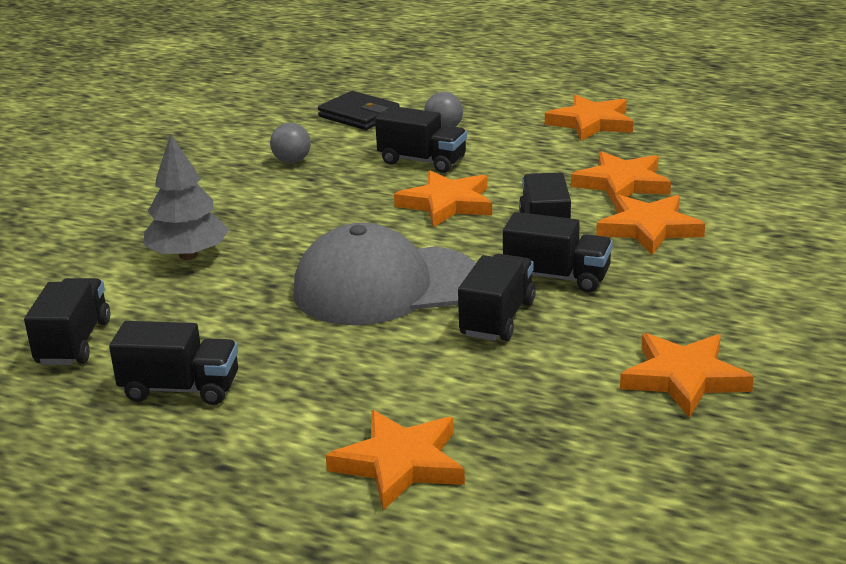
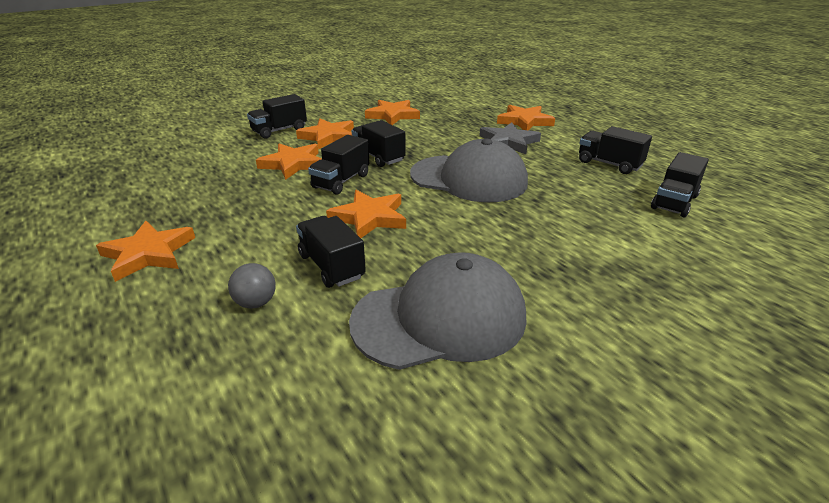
camera: 150 degrees left, 5 degrees up
grey tree [143,133,229,260] -> none
grey ball [270,123,311,163] -> grey cap [349,252,526,370]
black wallet [318,91,400,130] -> none
black truck [458,254,536,341] -> black truck moved to [247,94,307,139]
orange star [571,151,671,206] -> orange star moved to [296,119,354,149]
none -> grey star [479,122,541,154]

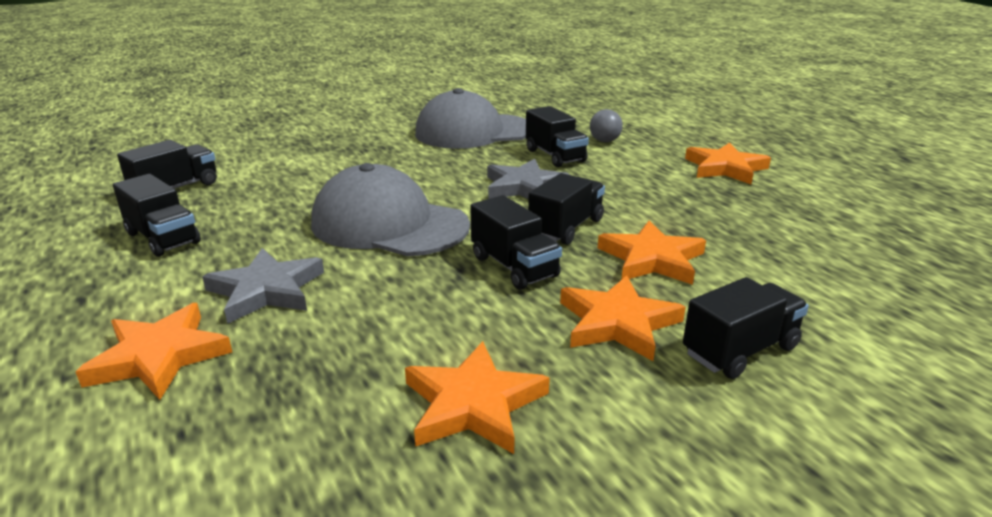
camera: 175 degrees left, 5 degrees down
orange star [326,190,406,238] -> grey star [487,159,570,199]

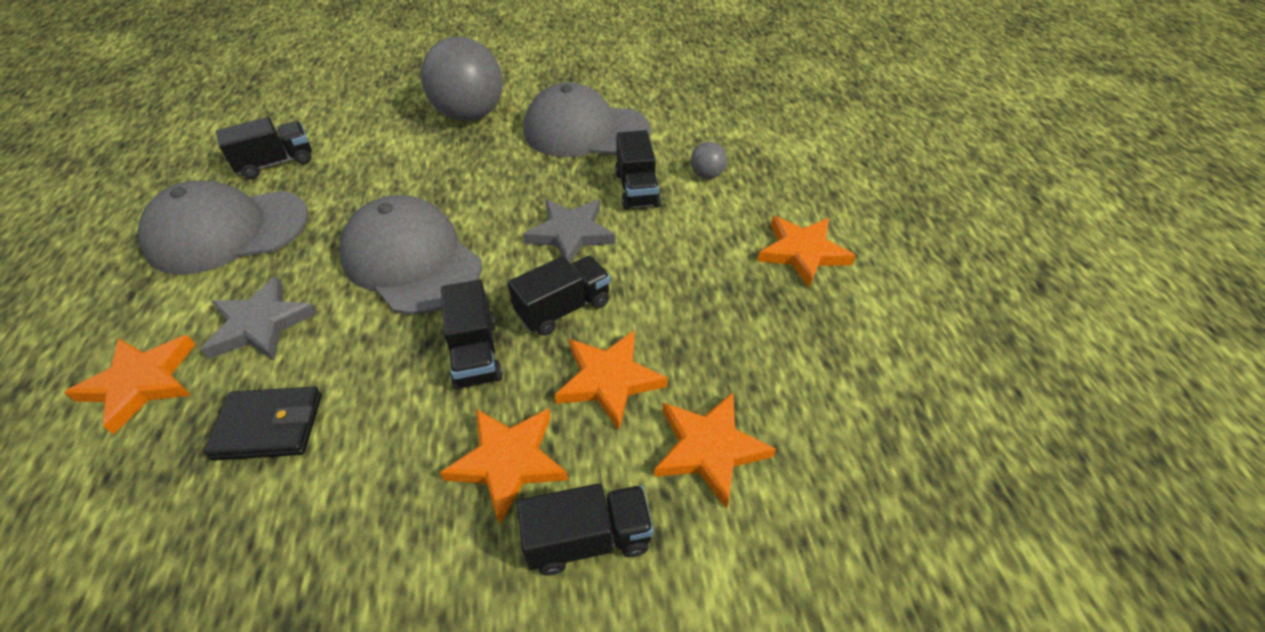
camera: 20 degrees right, 20 degrees up
black truck [113,174,201,257] -> grey cap [137,180,309,275]
orange star [405,341,550,454] -> orange star moved to [654,393,776,509]
none -> black wallet [204,386,322,461]
none -> grey ball [421,37,503,121]

